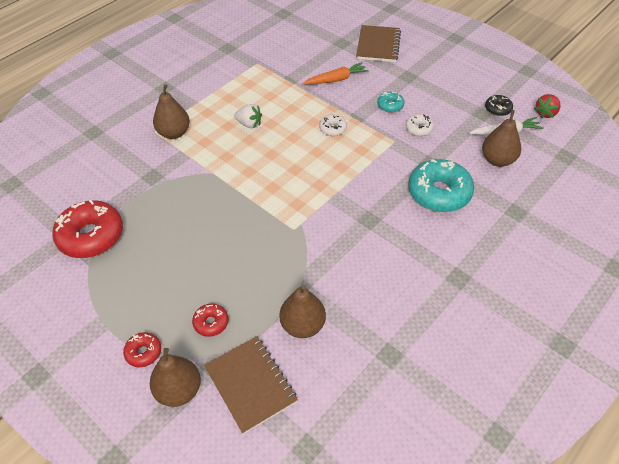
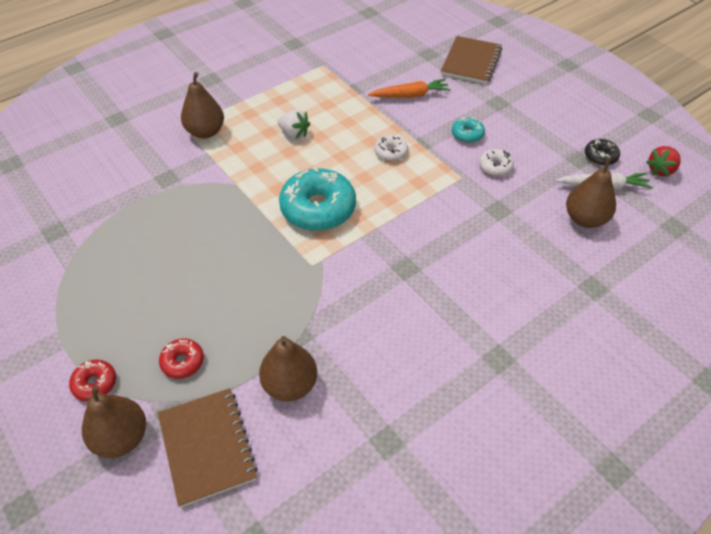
camera: 10 degrees right, 0 degrees up
red donut [53,200,123,258] -> none
turquoise donut [408,159,474,212] -> turquoise donut moved to [279,167,356,231]

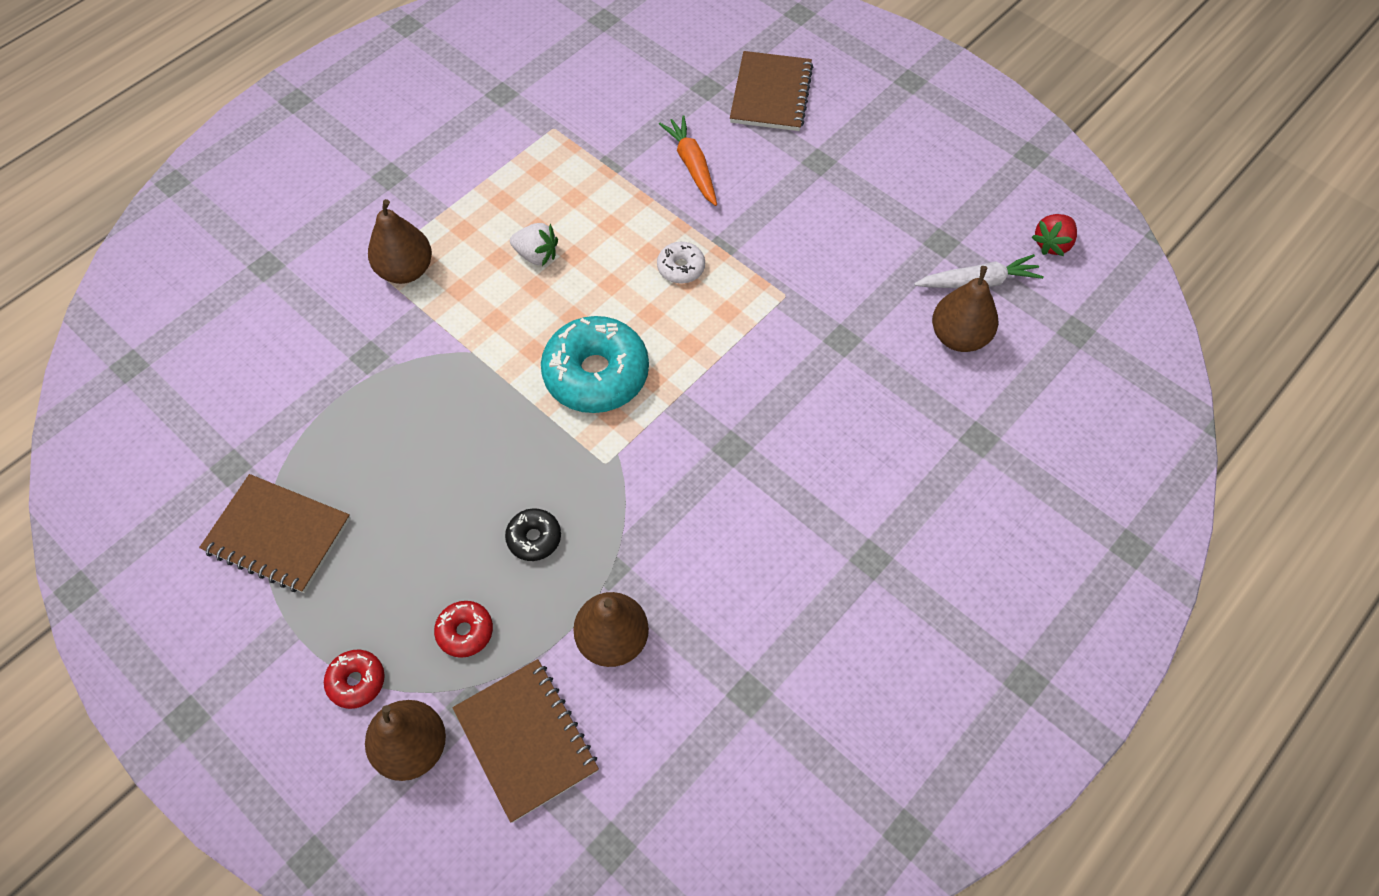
camera: 10 degrees left, 10 degrees up
orange carrot [368,79,451,98] -> orange carrot turned 90 degrees counterclockwise [659,115,717,206]
turquoise donut [452,117,485,143] -> none
white donut [479,149,514,176] -> none
black donut [585,139,620,166] -> black donut moved to [505,508,561,561]
none -> brown notebook [199,474,351,593]

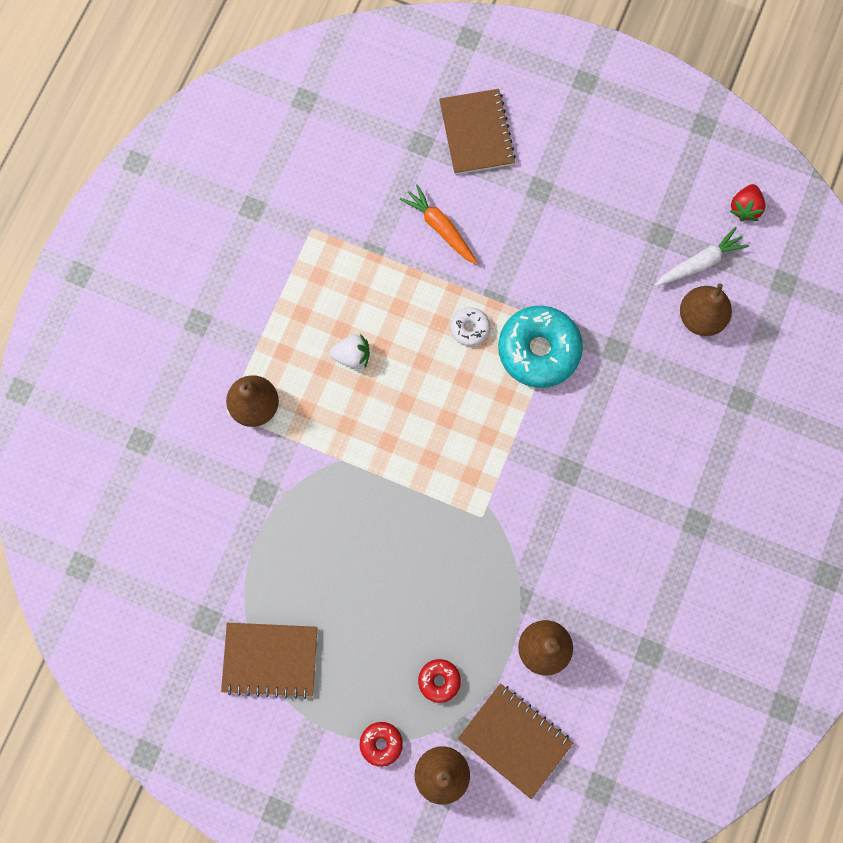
camera: 20 degrees left, 15 degrees up
black donut [505,508,561,561] -> none
turquoise donut [541,316,649,413] -> turquoise donut moved to [498,306,583,388]

